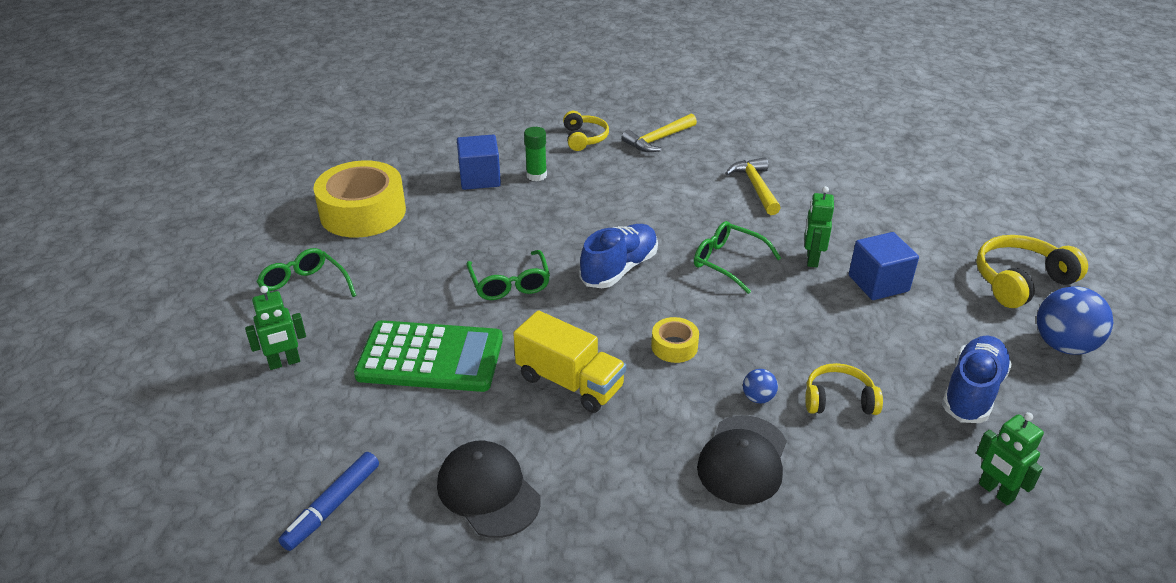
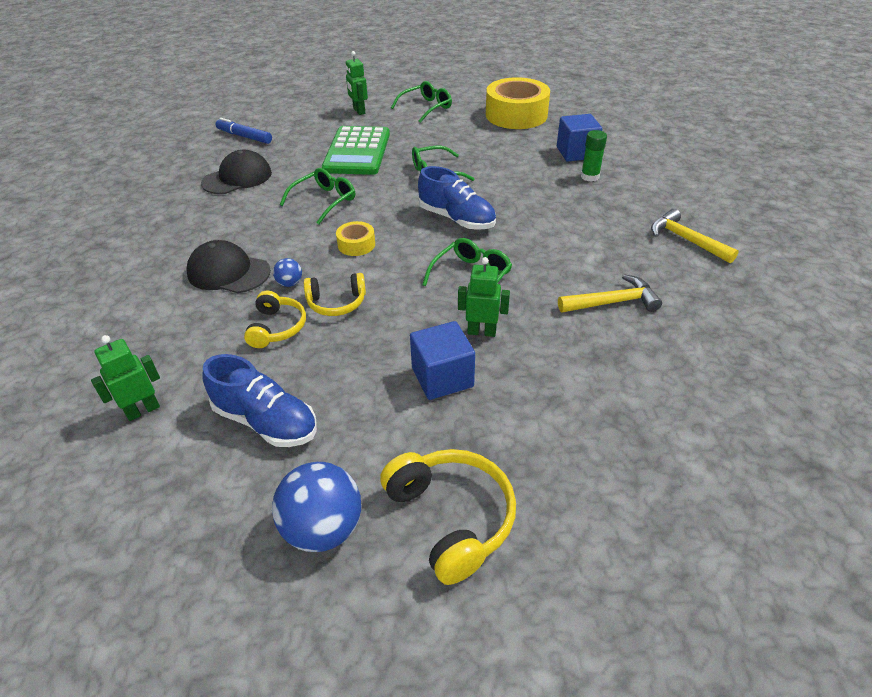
camera: 90 degrees right, 5 degrees up
yellow truck [513,310,626,413] -> green glasses [280,168,355,224]
yellow headphones [563,111,609,151] -> yellow headphones moved to [304,273,366,316]

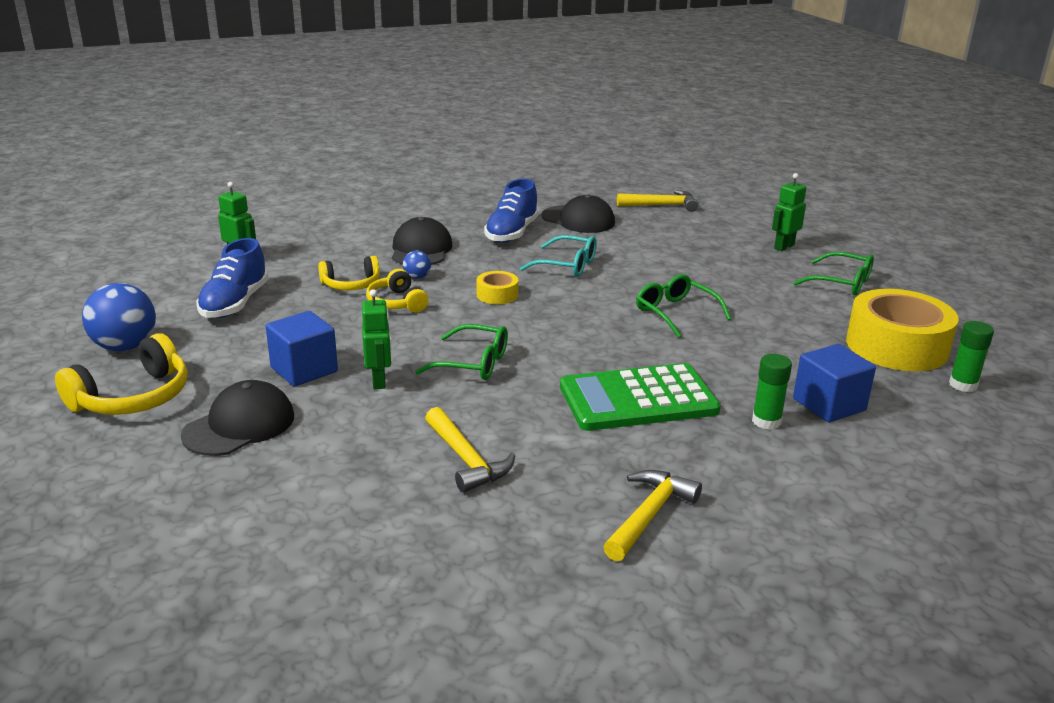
camera: 70 degrees right, 15 degrees down
blue marker [216,118,272,144] -> yellow hammer [617,190,698,212]
green glasses [280,168,355,224] -> turquoise glasses [520,235,597,277]
green calculator [322,126,390,175] -> green calculator moved to [560,363,721,431]
blue shoe [418,166,496,230] -> blue shoe moved to [484,179,539,243]
none -> black cap [181,380,294,456]
none -> green glue stick [949,321,994,392]

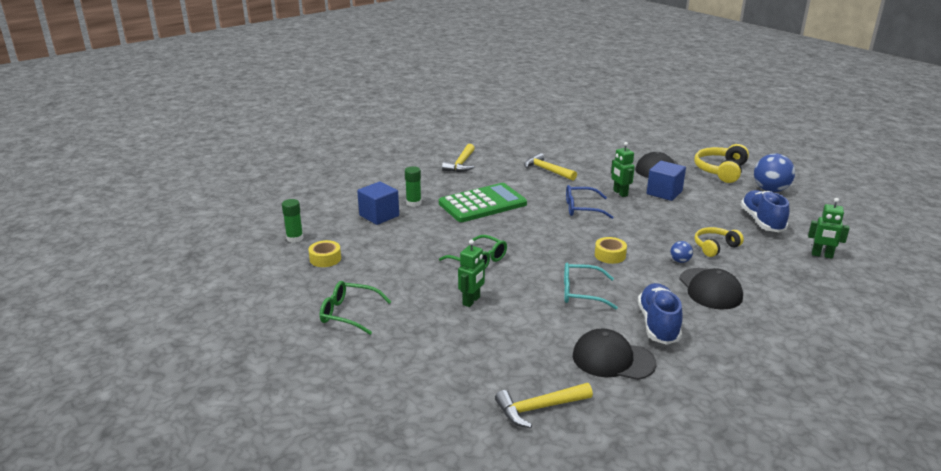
camera: 165 degrees right, 0 degrees up
yellow headphones [366,269,429,313] -> none
green glasses [415,324,508,380] -> blue glasses [566,185,614,219]
green robot [772,173,806,251] -> green robot moved to [458,239,485,307]
yellow tape [846,289,959,371] -> yellow tape [309,240,341,267], size x0.46

